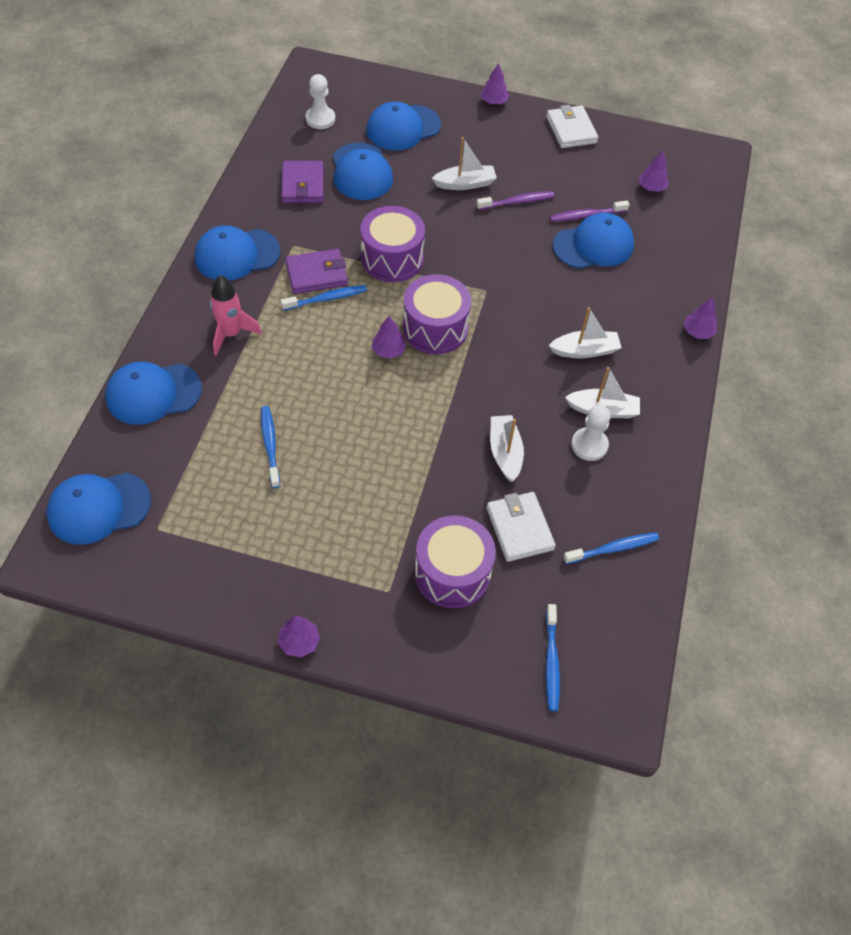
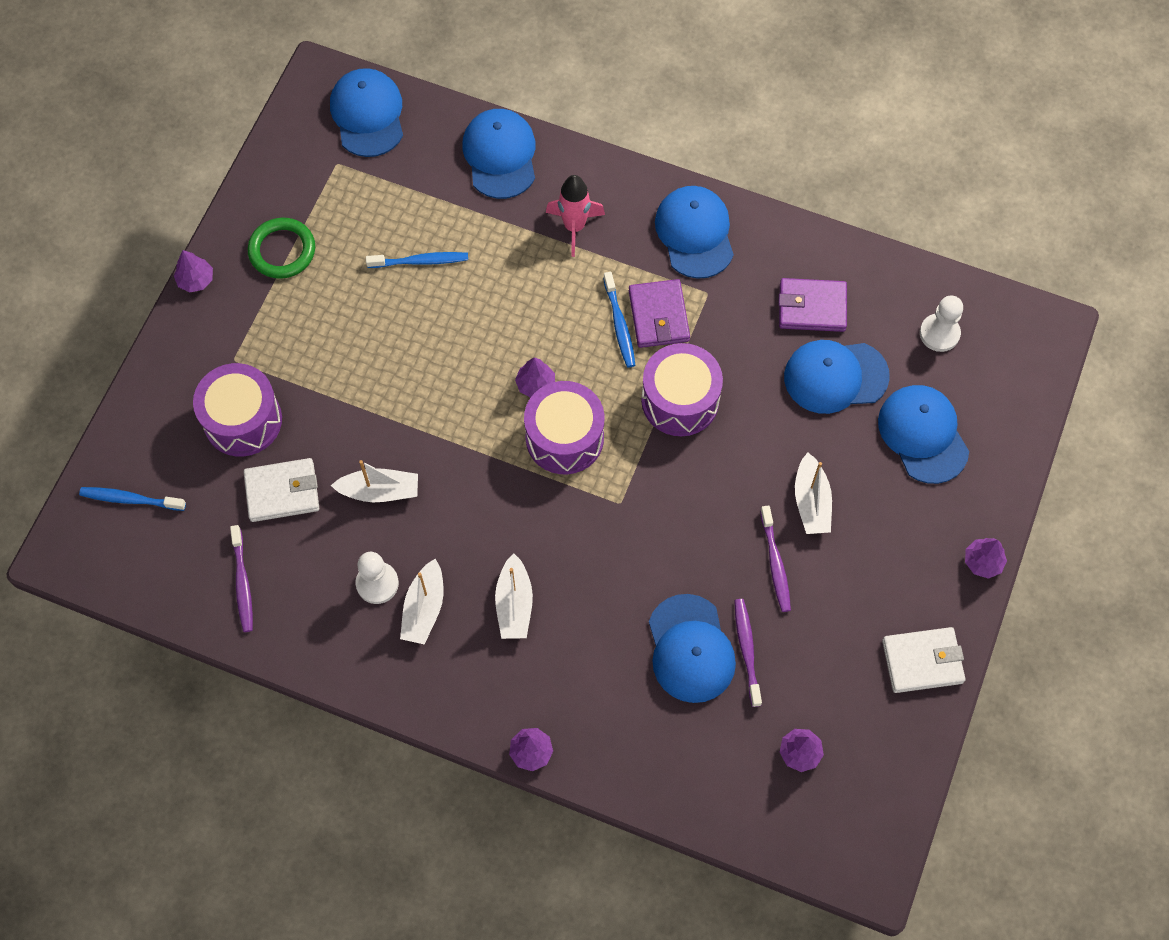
camera: 100 degrees right, 10 degrees up
blue toothbrush [563,532,659,564] -> purple toothbrush [230,525,253,632]
none -> green ring [248,218,315,279]

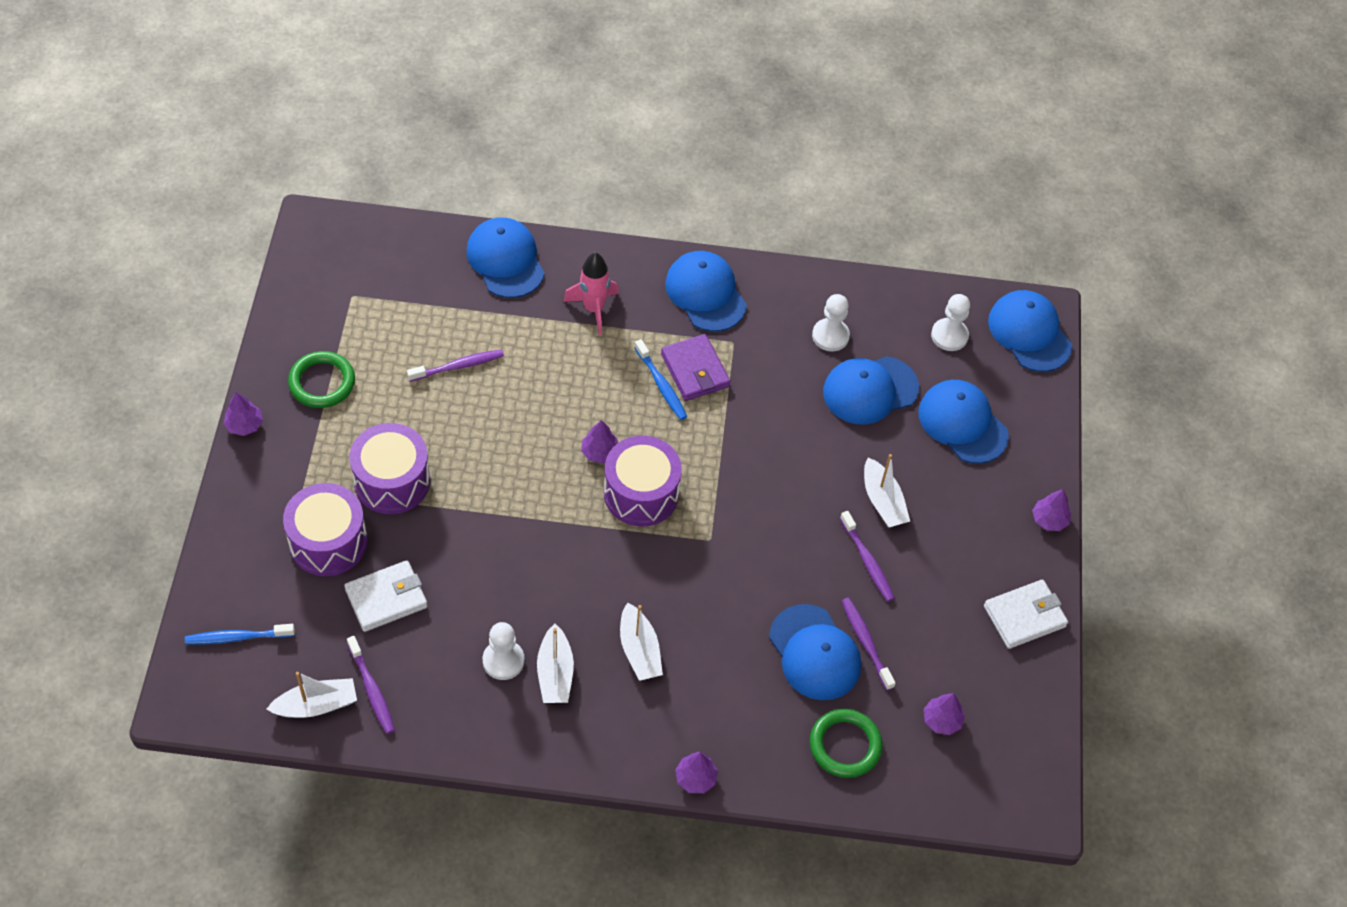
camera: 20 degrees left, 10 degrees down
blue cap [330,68,403,157] -> blue cap moved to [988,290,1072,372]
white boat [331,460,418,502] -> white boat moved to [266,672,357,718]
blue toothbrush [366,252,468,268] -> purple toothbrush [407,349,504,382]
purple drum [641,343,723,436] -> purple drum moved to [349,423,430,514]
purple wallet [779,278,847,332] -> white pawn [812,294,850,352]
none -> green ring [810,709,883,778]

